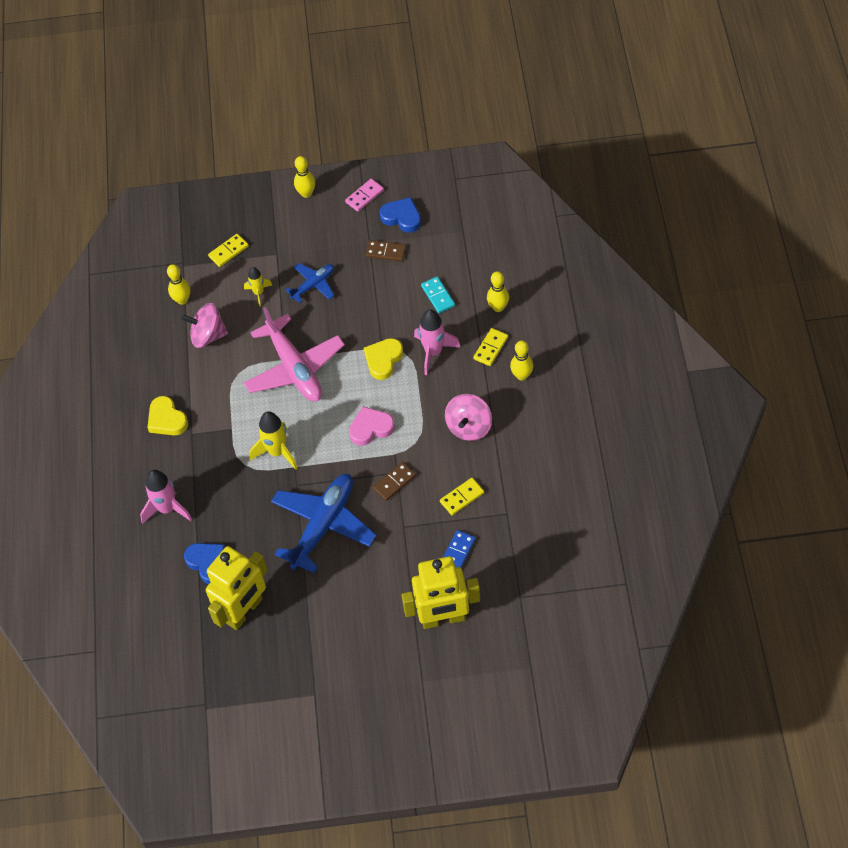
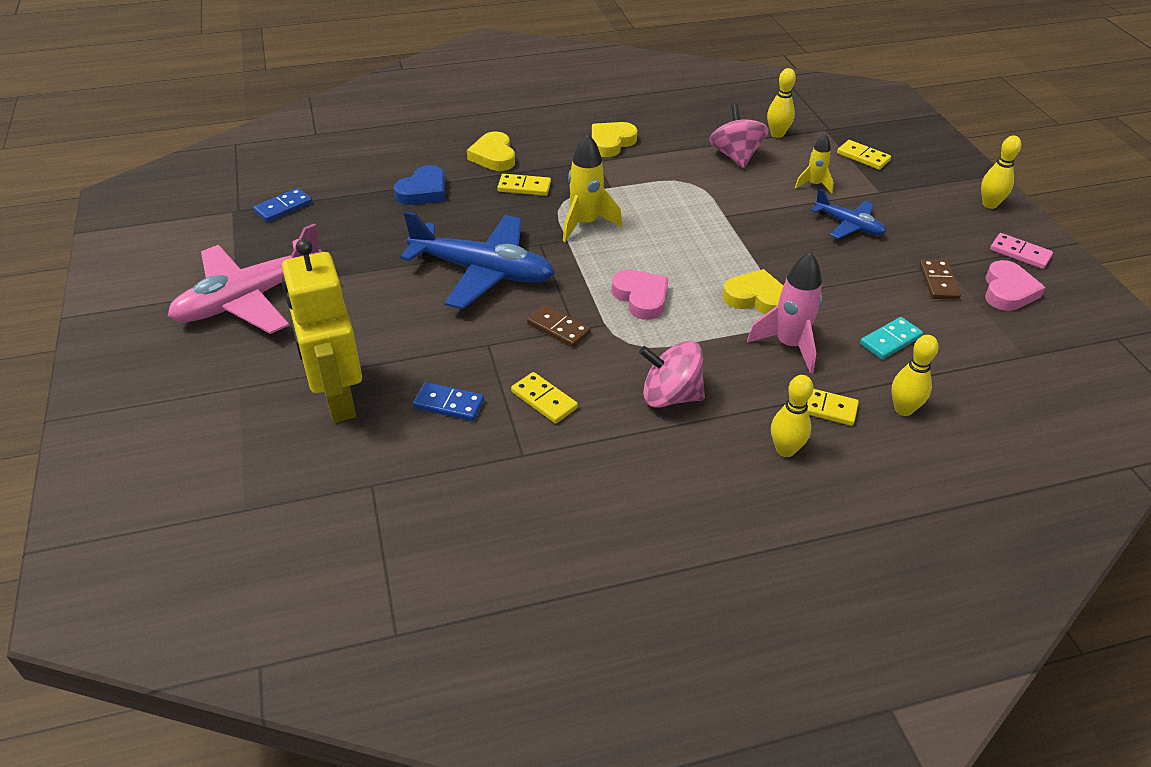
camera: 75 degrees right, 15 degrees down
pink rocket [140,470,192,524] -> yellow heart [467,132,515,171]
yellow robot [206,546,268,630] -> none
pink plane [244,307,345,402] -> pink plane moved to [168,223,322,334]
blue heart [380,197,421,233] -> pink heart [985,260,1046,311]
none -> blue domino [253,188,312,222]
none -> yellow domino [497,174,551,196]

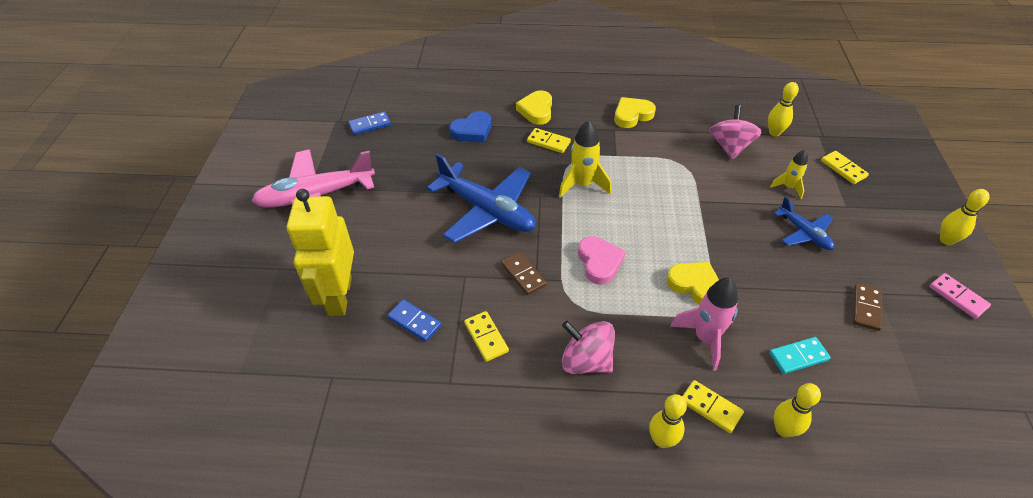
camera: 20 degrees right, 5 degrees up
pink heart [985,260,1046,311] -> none

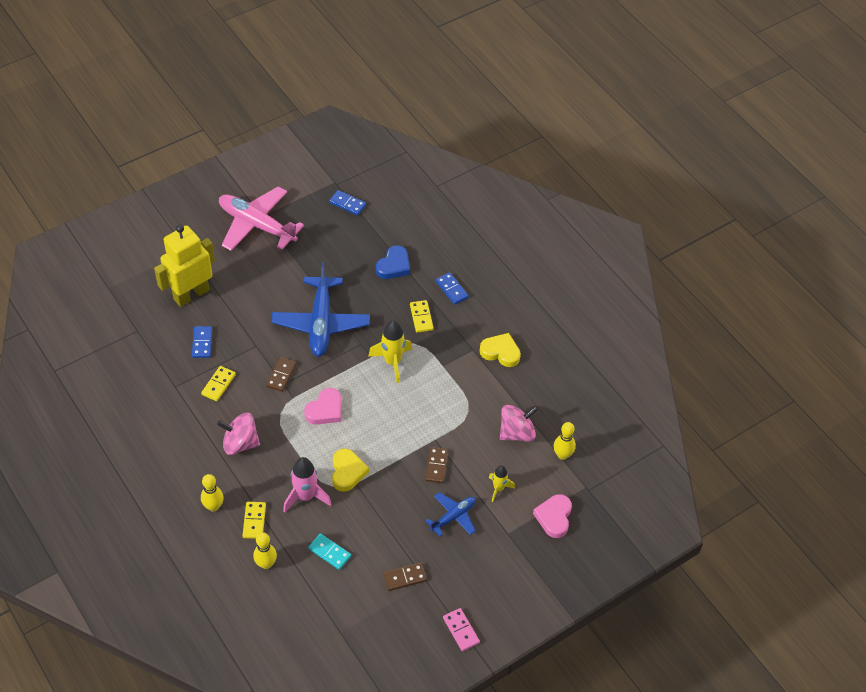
camera: 50 degrees right, 5 degrees up
blue heart [450,111,491,143] -> blue heart turned 75 degrees counterclockwise [376,245,410,279]
yellow heart [516,90,552,125] -> blue domino [436,272,469,305]
pink spinning top [562,321,615,374] -> pink spinning top turned 75 degrees counterclockwise [217,413,260,455]
blue plane [774,196,835,250] -> blue plane turned 150 degrees counterclockwise [426,492,476,536]
yellow domino [821,151,869,184] -> pink heart [533,494,572,538]
pink domino [929,273,991,319] -> pink domino turned 45 degrees counterclockwise [443,608,480,651]
yellow bowling pin [940,189,990,245] -> none
none -> brown domino [425,447,449,483]

